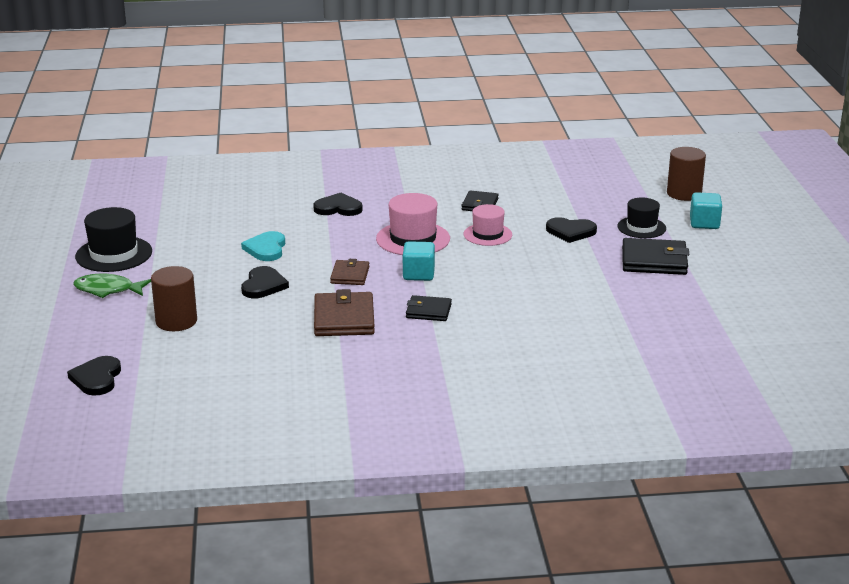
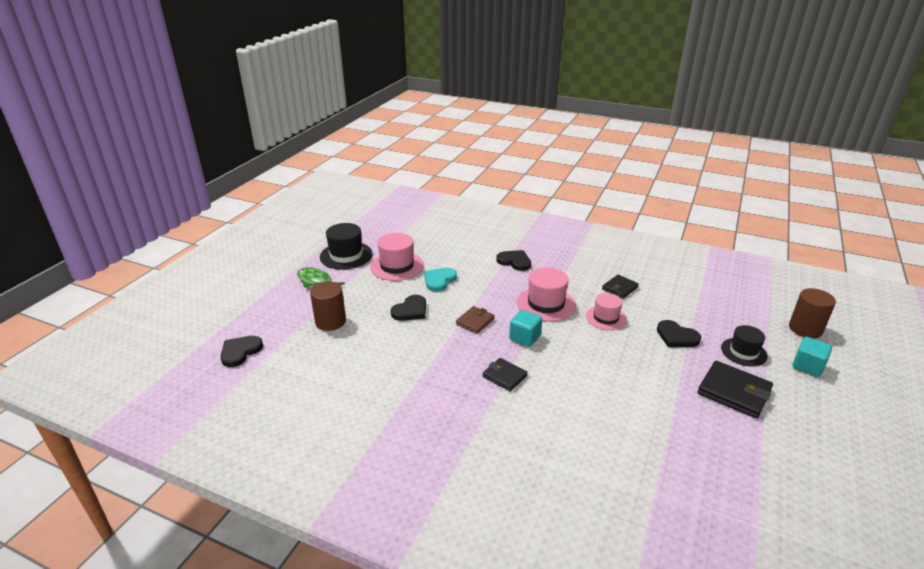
camera: 30 degrees right, 5 degrees up
brown wallet [314,289,375,336] -> none
none -> pink hat [370,233,424,281]

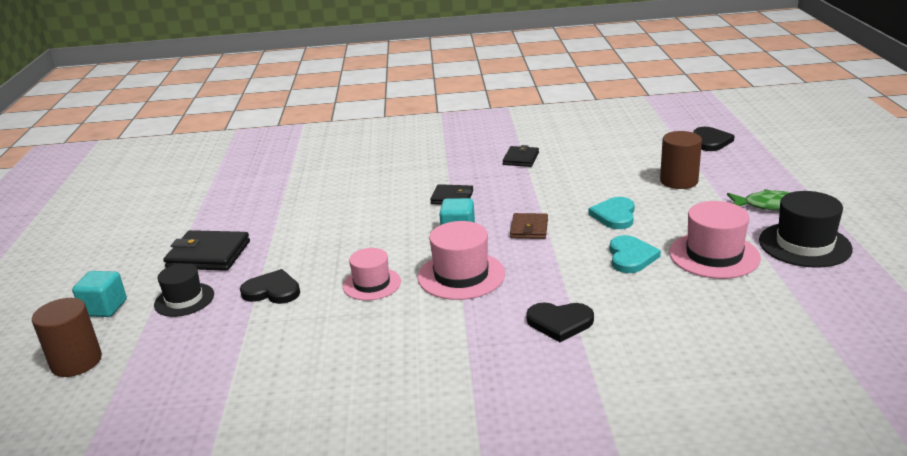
camera: 155 degrees right, 5 degrees down
black heart [391,295,426,321] -> turquoise heart [588,197,635,229]
black wallet [602,275,639,299] -> black wallet moved to [503,145,539,167]

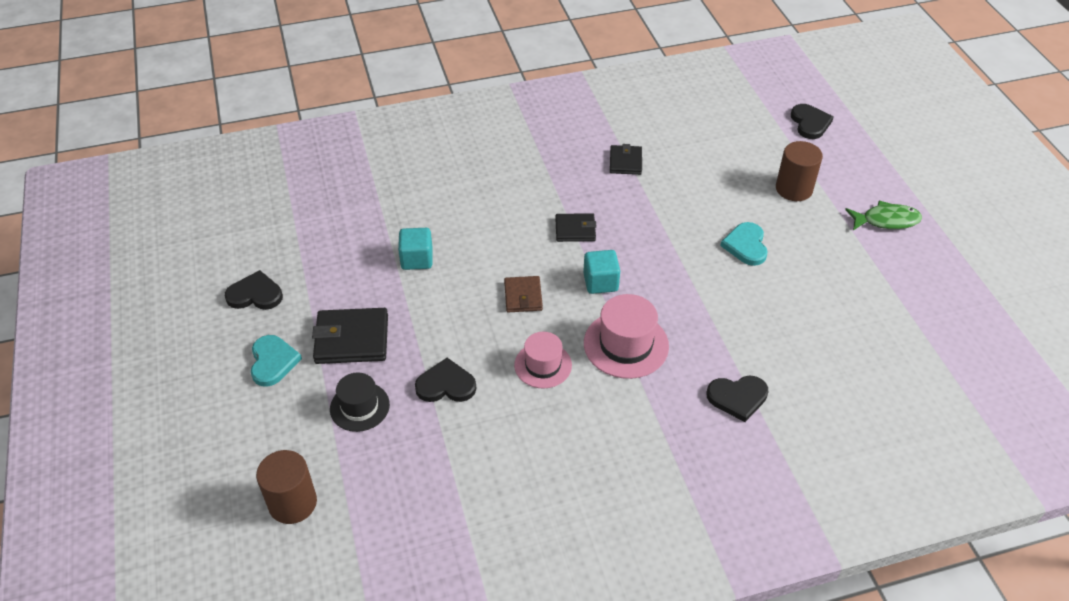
camera: 15 degrees left, 20 degrees up
turquoise cube [72,271,127,317] -> turquoise cube moved to [398,228,433,270]
brown wallet [510,213,548,239] -> brown wallet moved to [504,276,543,312]
turquoise heart [610,235,661,273] -> turquoise heart moved to [251,335,302,387]
pink hat [669,201,761,279] -> none
black hat [759,191,853,268] -> none
none -> black heart [225,270,283,310]

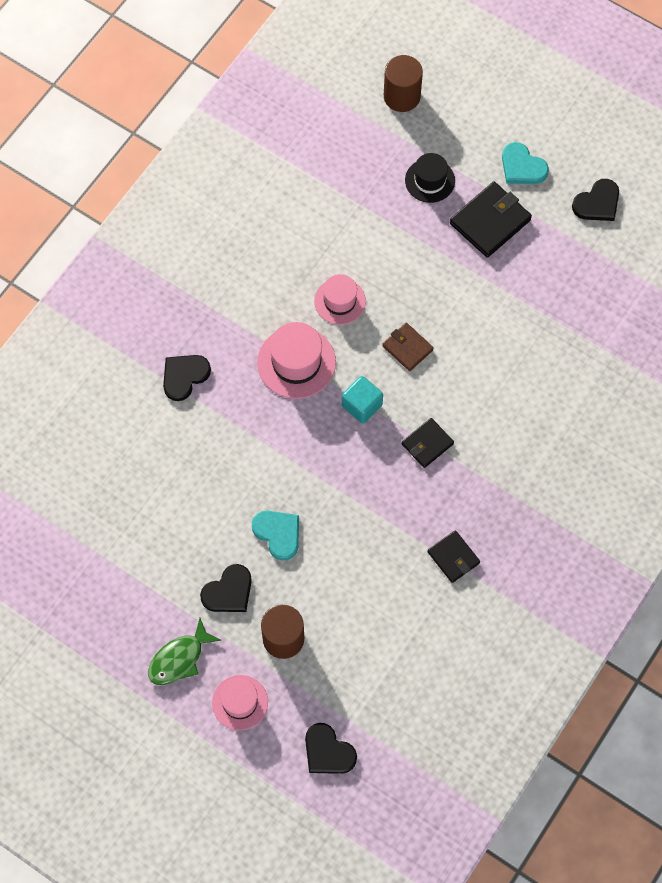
camera: 140 degrees right, 20 degrees up
turquoise cube [398,228,433,270] -> none
black heart [415,358,477,402] -> black heart moved to [200,564,252,612]
none -> pink hat [212,675,268,730]

